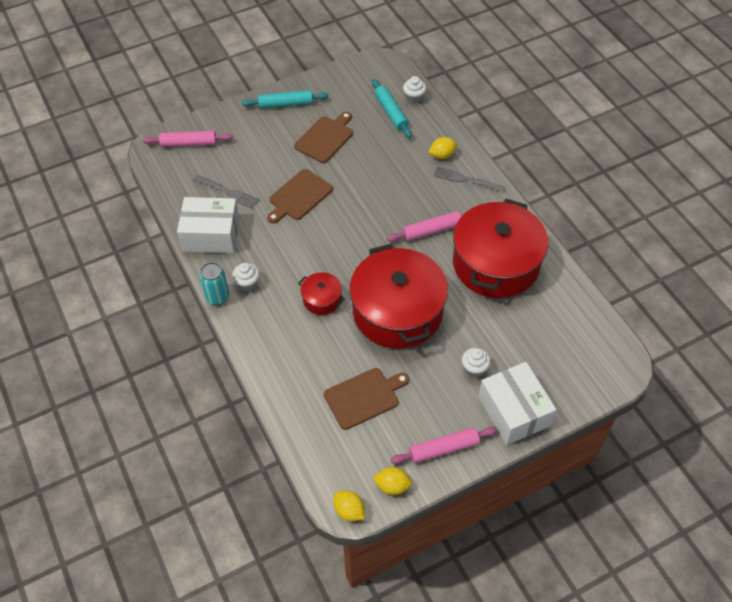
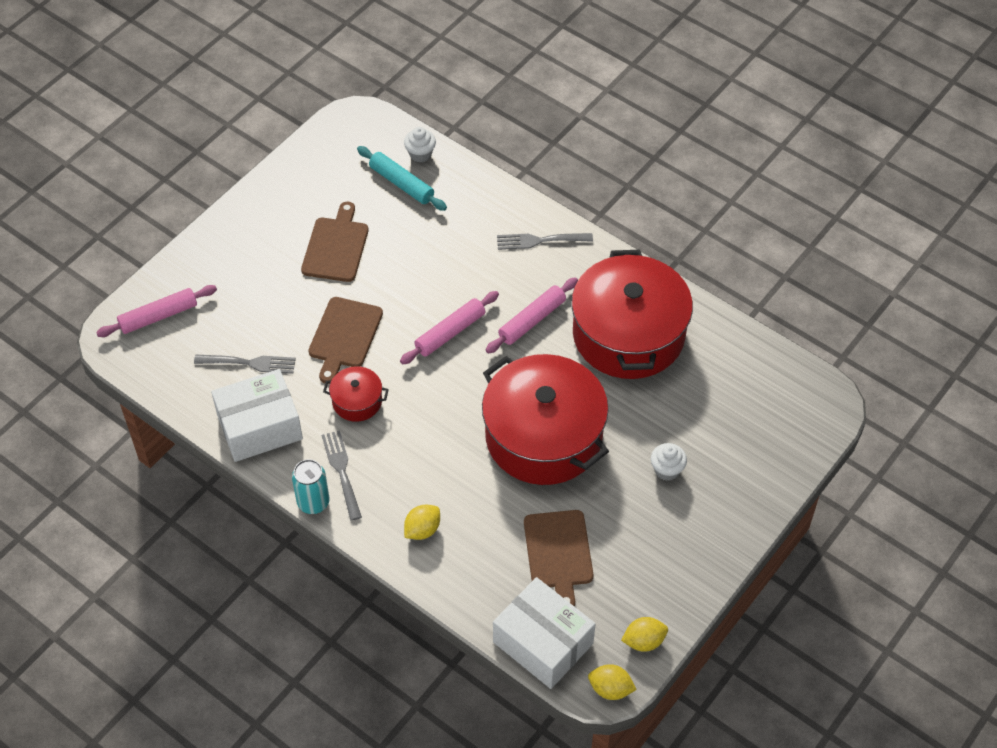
camera: 25 degrees left, 0 degrees up
white cupcake [232,263,260,291] -> grey fork [322,430,362,521]
turquoise rolling pin [242,90,329,109] -> none
red pot [298,272,345,315] -> red pot moved to [323,366,389,422]
brown cutting board [324,368,409,430] -> brown cutting board turned 135 degrees clockwise [524,510,594,607]
pink rolling pin [390,427,498,464] -> pink rolling pin moved to [400,291,499,364]
yellow lemon [428,137,457,159] -> yellow lemon moved to [404,505,440,540]
white box [478,362,557,445] -> white box moved to [493,577,595,689]

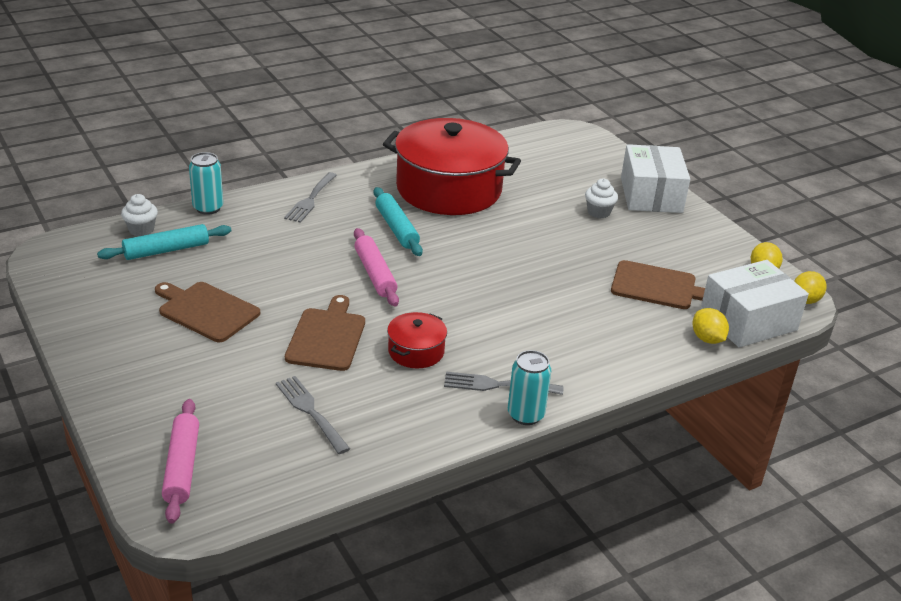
camera: 70 degrees left, 20 degrees down
grey fork [194,355,296,374] -> grey fork turned 60 degrees counterclockwise [276,376,350,454]
white box [211,369,303,462] -> white box moved to [621,144,690,213]
brown cutting board [308,297,383,384] -> brown cutting board turned 120 degrees counterclockwise [285,295,365,371]
yellow lemon [404,505,440,540] -> yellow lemon moved to [692,308,729,344]
red pot [482,354,609,485] -> none
pink rolling pin [486,277,578,354] -> turquoise rolling pin [374,187,423,256]
none -> turquoise can [189,152,223,215]

